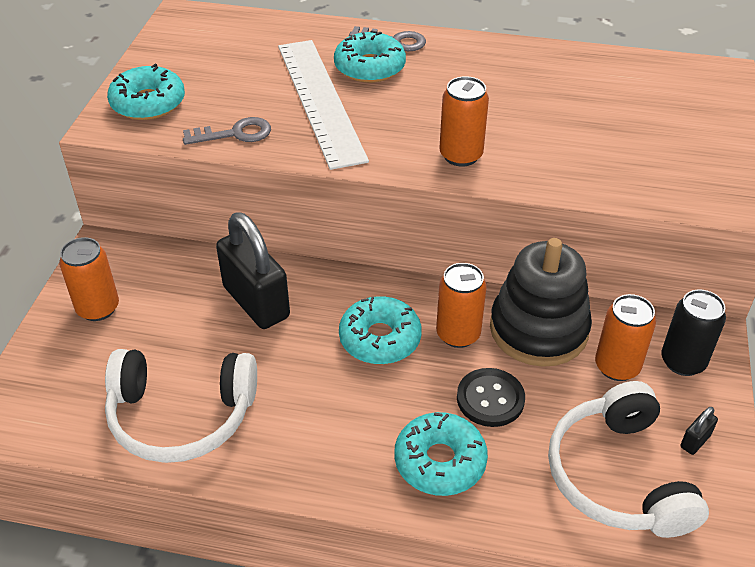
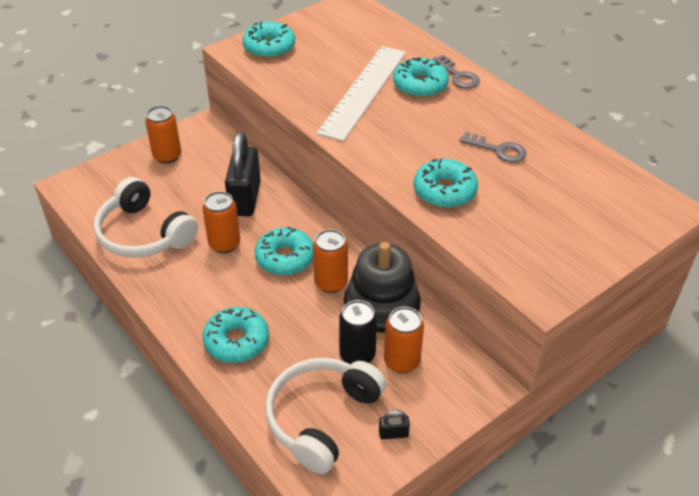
camera: 40 degrees right, 0 degrees up
grey key [183,117,271,145] -> grey key moved to [459,132,526,163]
orange can [439,76,489,167] -> orange can moved to [202,191,240,253]
black button [457,368,525,427] -> none
black can [661,289,726,376] -> black can moved to [339,300,377,364]
none -> turquoise donut [414,158,478,208]

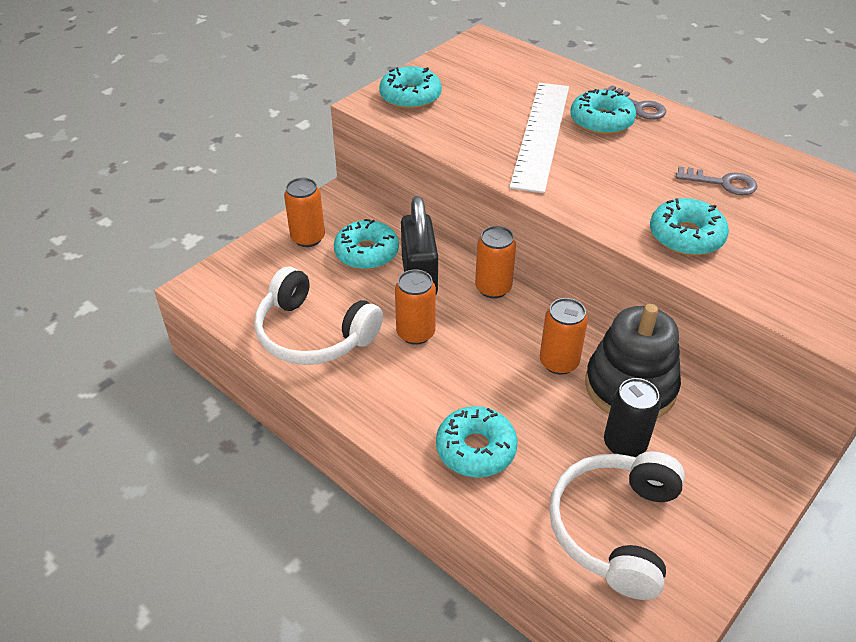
camera: 10 degrees left, 0 degrees up
turquoise donut [255,227,313,275] -> turquoise donut moved to [334,219,399,270]
black padlock [379,410,410,439] -> none
orange can [384,307,424,374] -> orange can moved to [475,226,516,299]

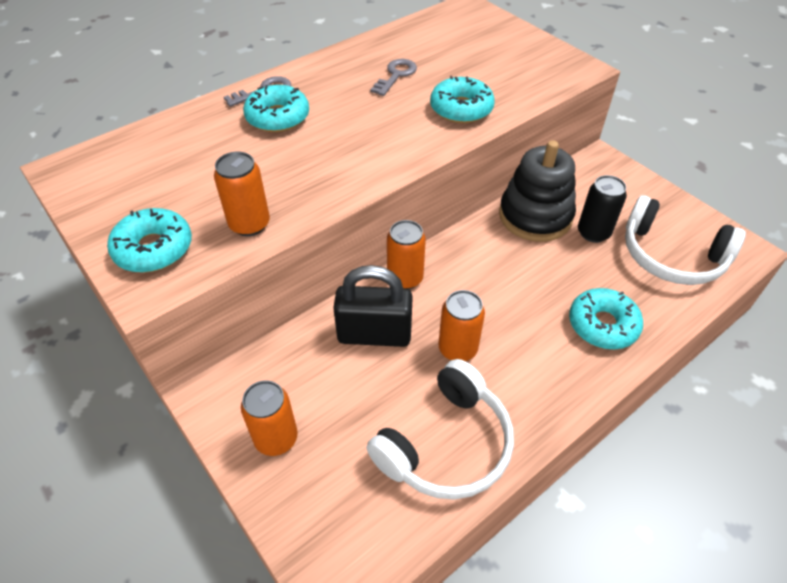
camera: 80 degrees left, 5 degrees up
turquoise donut [334,219,399,270] -> none
white ruler [509,83,569,193] -> none
orange can [540,298,588,375] -> orange can moved to [214,152,270,236]

